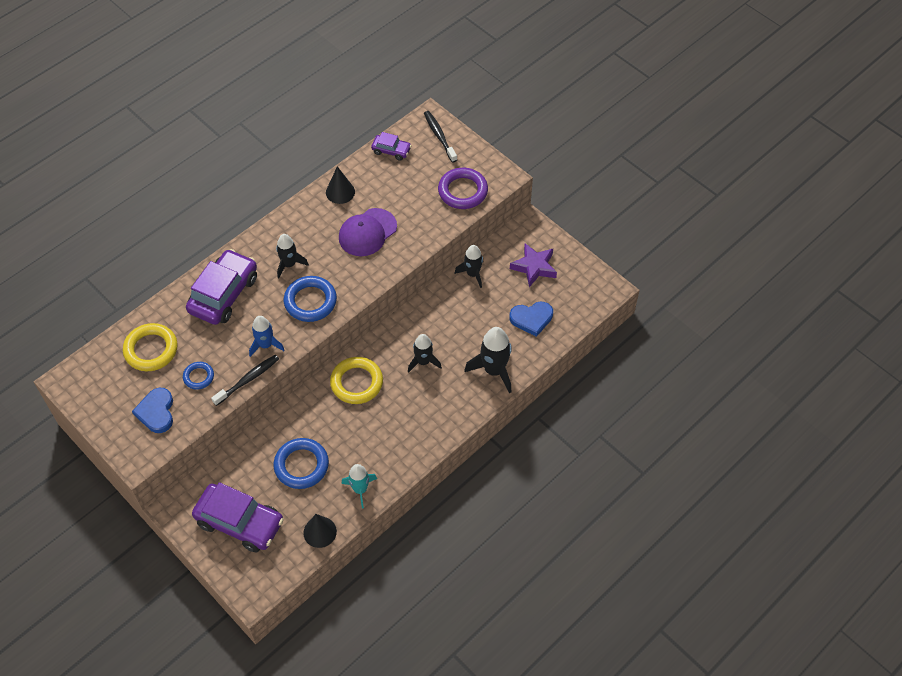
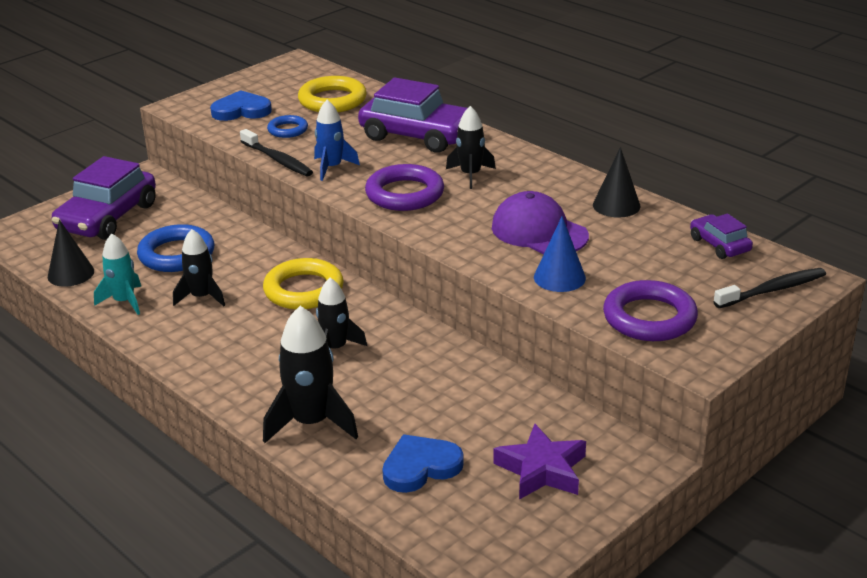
camera: 90 degrees right, 25 degrees down
blue ring [284,276,337,322] -> purple ring [365,164,444,211]
purple car [371,132,412,160] -> purple car turned 135 degrees clockwise [690,213,753,259]
black rocket [455,245,484,288] -> black rocket moved to [173,229,225,306]
blue heart [509,302,553,337] -> blue heart turned 75 degrees clockwise [382,434,464,493]
none -> blue cone [534,216,586,292]

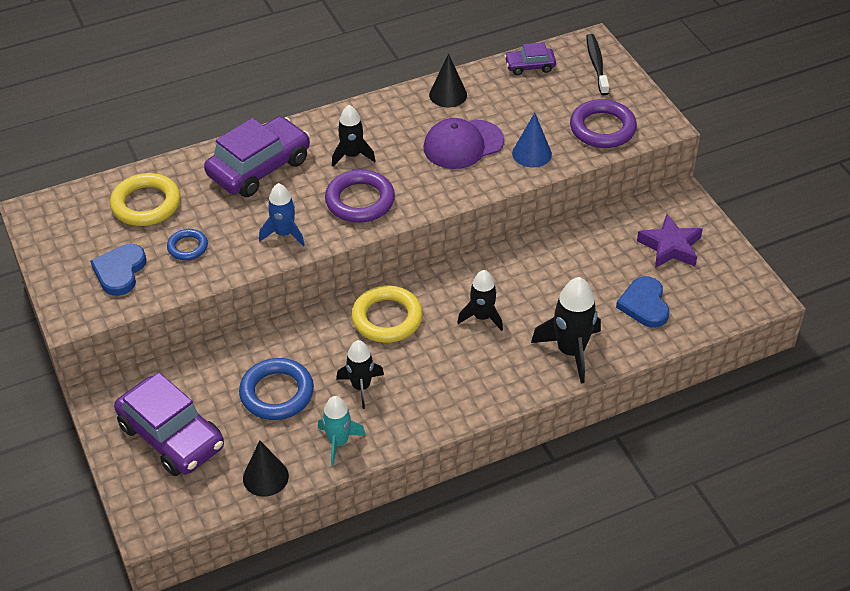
camera: 70 degrees left, 15 degrees up
black toothbrush [240,129,313,176] -> none

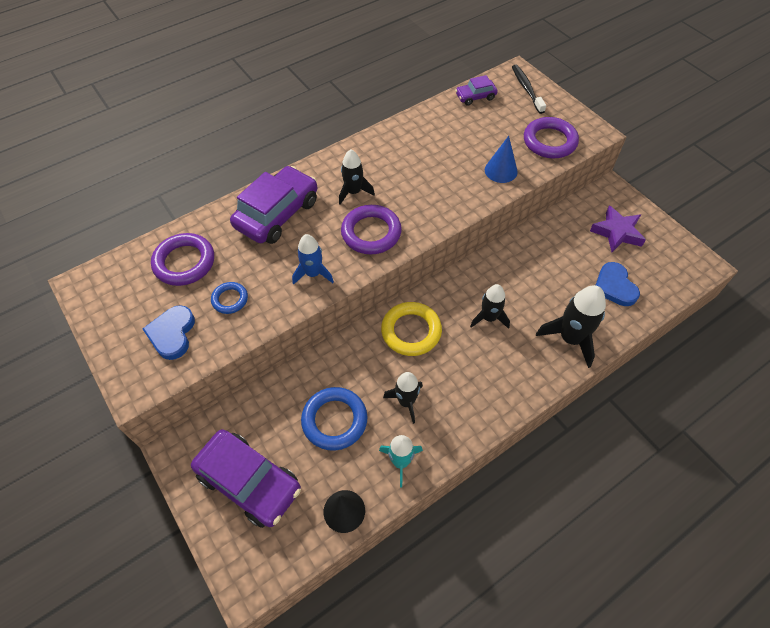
camera: 10 degrees left, 10 degrees up
yellow ring [110,173,180,226] -> purple ring [151,233,214,286]
purple cap [423,118,504,169] -> none
black cone [429,54,467,107] -> none

